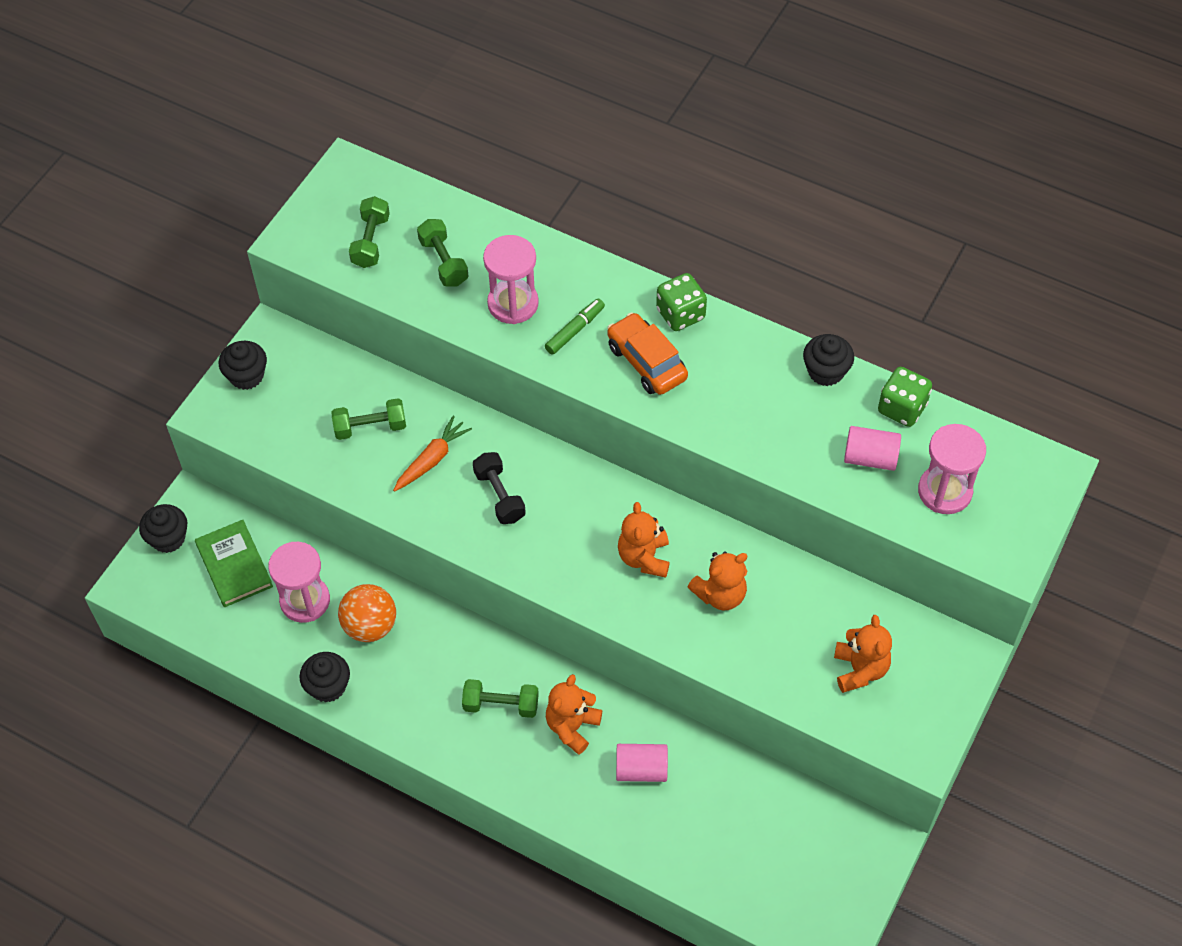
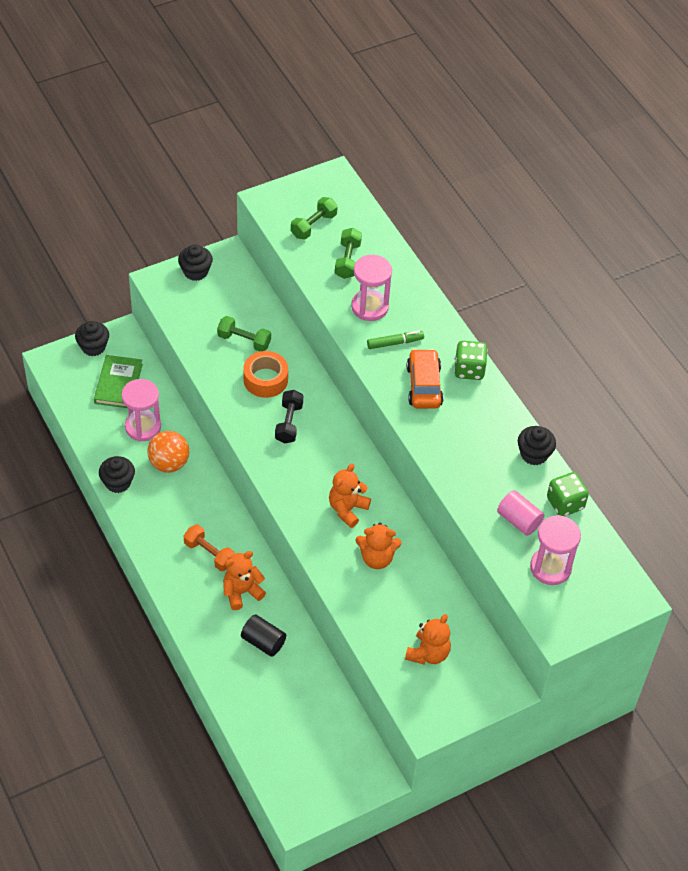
camera: 30 degrees right, 5 degrees down
orange carrot [393,416,472,492] -> orange tape [243,351,288,398]
green dumbbell [462,679,539,718] -> orange dumbbell [184,525,235,571]
pink cylinder [616,744,668,782] -> black cylinder [241,614,286,657]

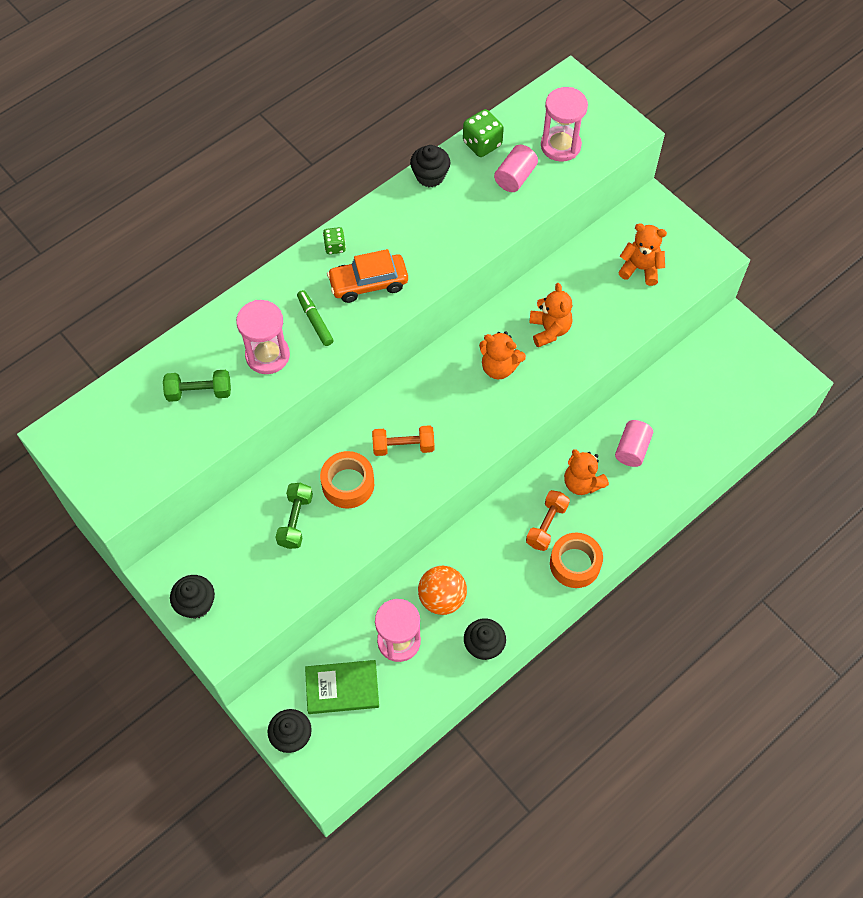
camera: 100 degrees left, 10 degrees up
black cylinder [241,614,286,657] -> pink cylinder [615,420,653,467]
black dumbbell [275,390,303,444] -> orange dumbbell [372,425,435,456]
green dumbbell [291,197,338,239] -> none
green dice [454,341,488,380] -> green dice [323,227,346,254], size x0.61
none -> orange tape [550,533,603,588]

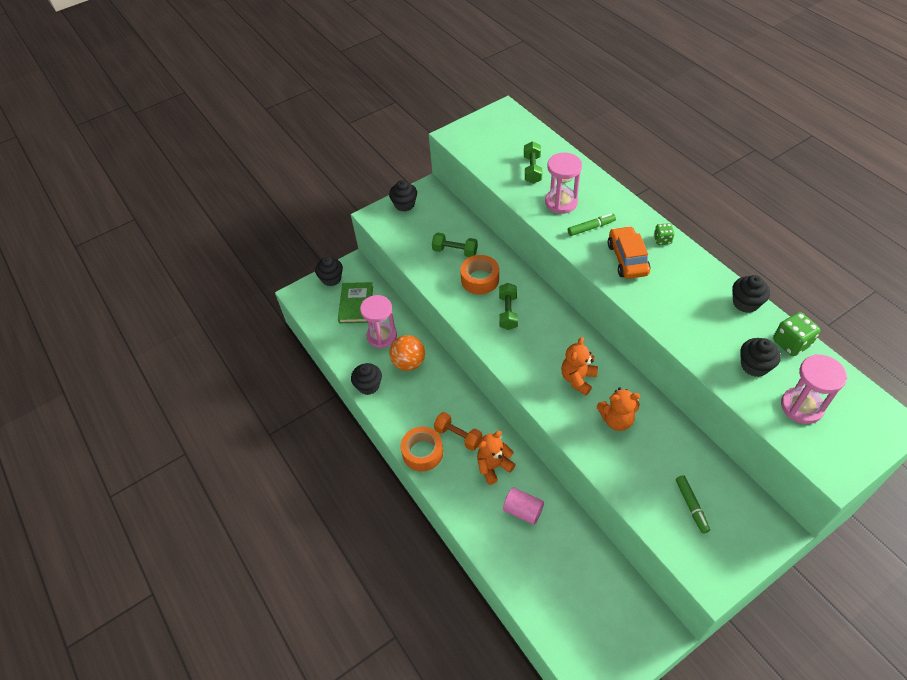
camera: 100 degrees right, 10 degrees down
orange dumbbell [372,425,435,456] -> green dumbbell [499,283,518,330]
pink cylinder [494,145,538,192] -> black cupcake [740,338,781,377]
orange teddy bear [618,223,667,286] -> green marker [676,475,710,534]

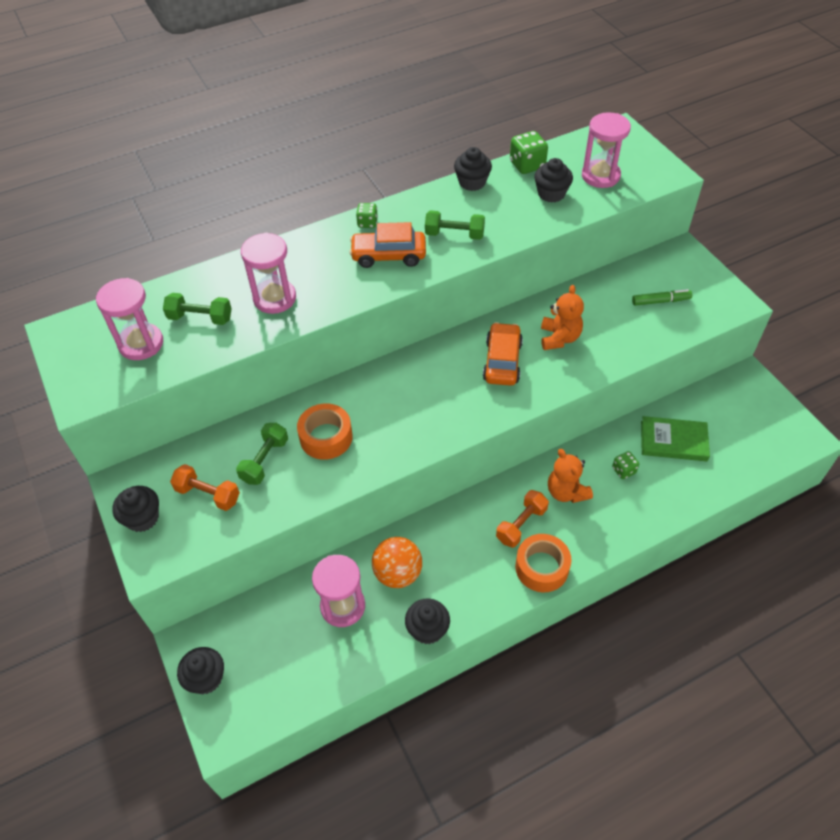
camera: 85 degrees left, 0 degrees up
green book [338,282,373,323] -> green book moved to [641,416,710,461]
green dumbbell [499,283,518,330] -> green dumbbell moved to [425,210,485,240]
pink cylinder [503,487,544,525] -> green dice [612,451,639,479]
orange teddy bear [561,337,598,396] -> orange car [483,322,523,386]
green marker [568,213,616,236] -> none
none -> pink hourglass [96,278,163,360]
none -> orange dumbbell [170,464,240,511]

